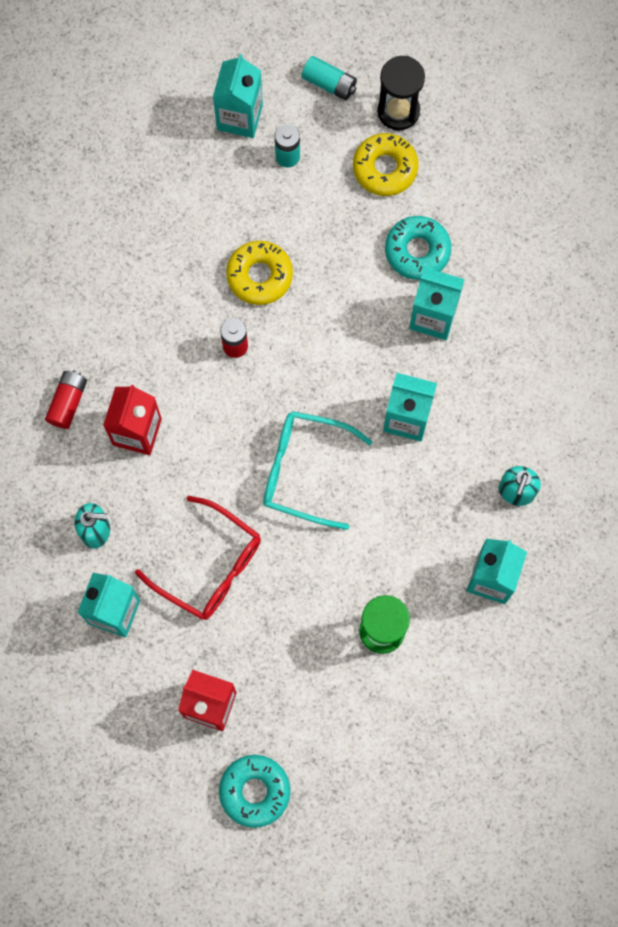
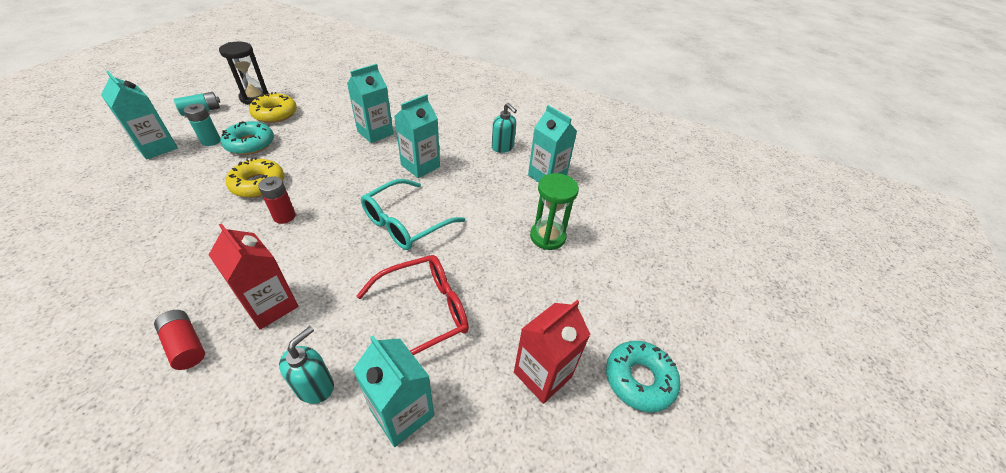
camera: 65 degrees left, 30 degrees down
turquoise donut [385,216,451,280] -> turquoise donut moved to [220,121,274,155]

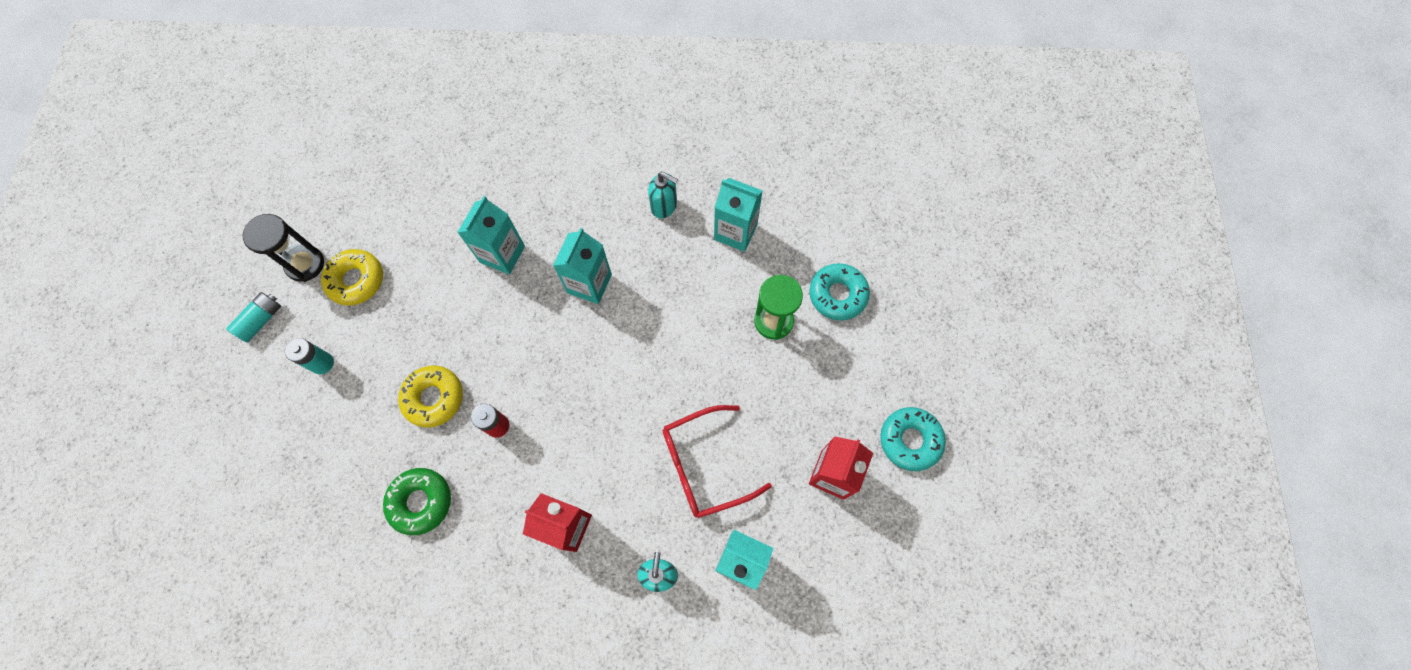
camera: 20 degrees left, 25 degrees up
turquoise carton [101,71,178,160] -> none
red battery [154,310,205,370] -> none
turquoise donut [220,121,274,155] -> turquoise donut moved to [809,263,870,320]
red glasses [356,255,469,355] -> red glasses turned 150 degrees counterclockwise [663,405,772,518]
turquoise glasses [361,179,465,250] -> none
none -> green donut [383,468,451,535]

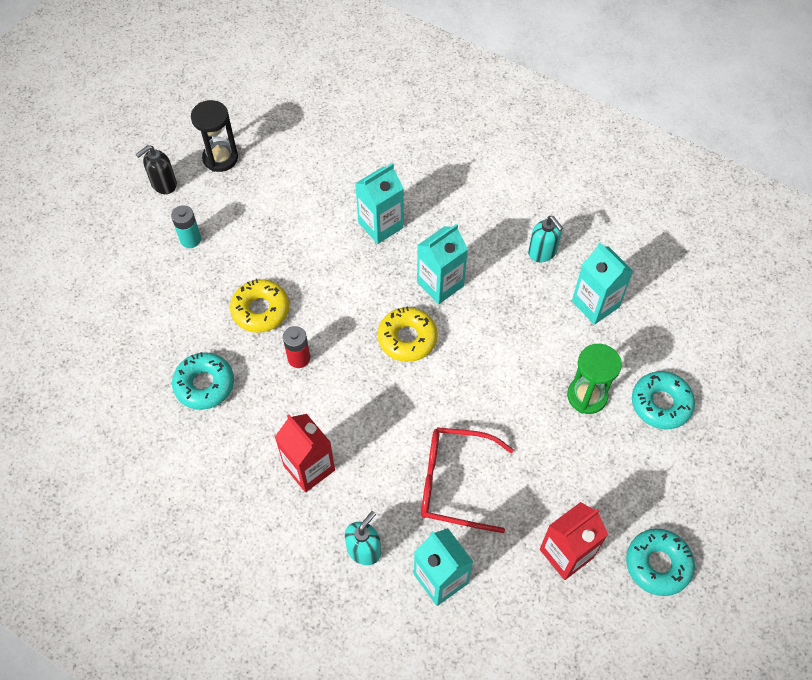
camera: 30 degrees right, 10 degrees down
turquoise battery [226,292,281,343] -> black soap dispenser [136,145,177,194]
yellow donut [321,249,383,306] -> yellow donut moved to [378,306,438,362]
green donut [383,468,451,535] -> turquoise donut [172,352,234,410]

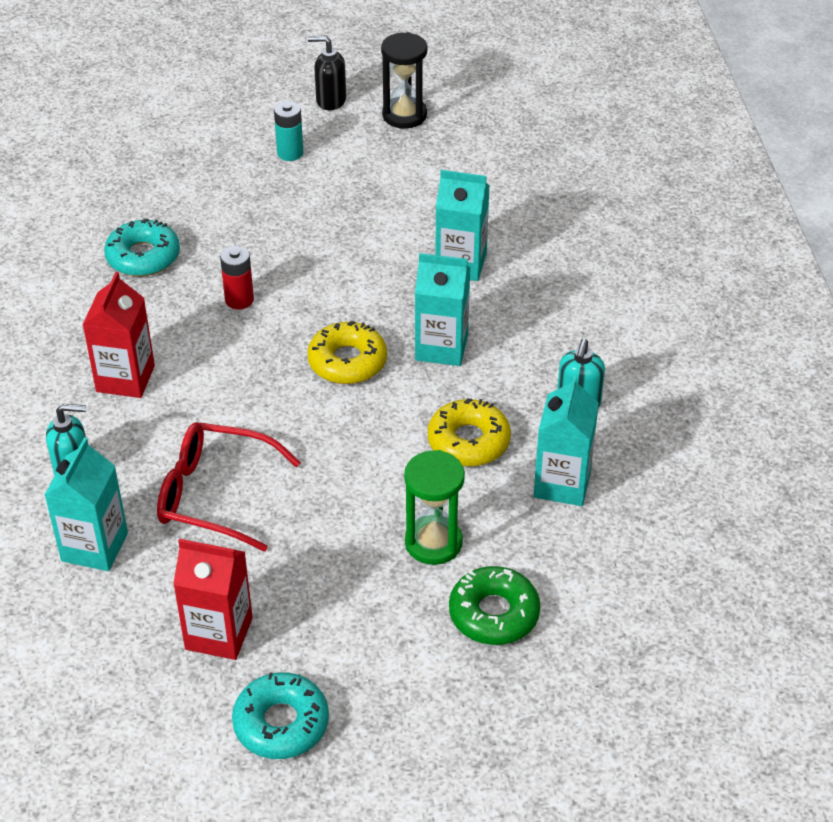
camera: 50 degrees right, 15 degrees down
yellow donut [230,279,289,333] -> yellow donut moved to [428,398,511,466]
red glasses [421,427,514,533] -> red glasses turned 45 degrees counterclockwise [157,422,301,552]
turquoise donut [632,371,695,429] -> green donut [449,566,540,645]

